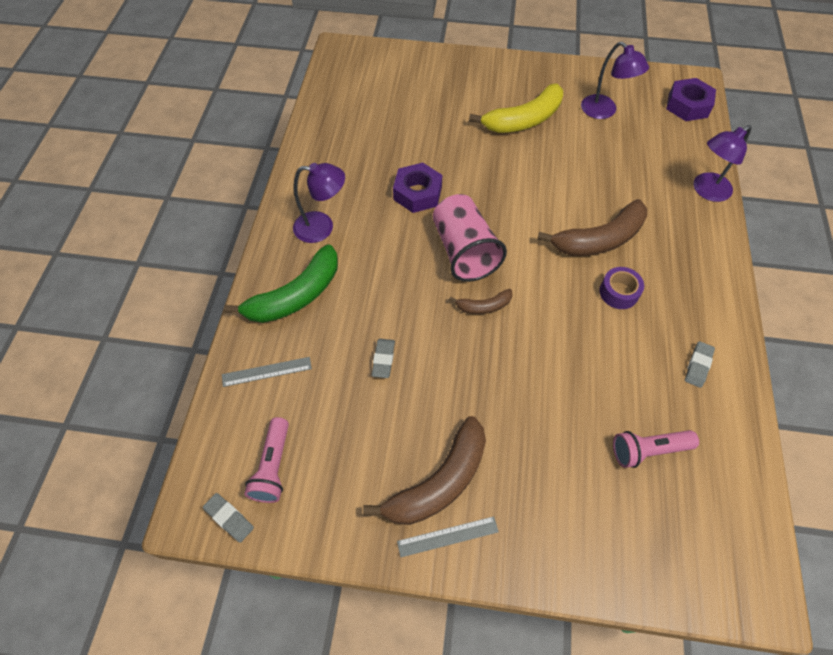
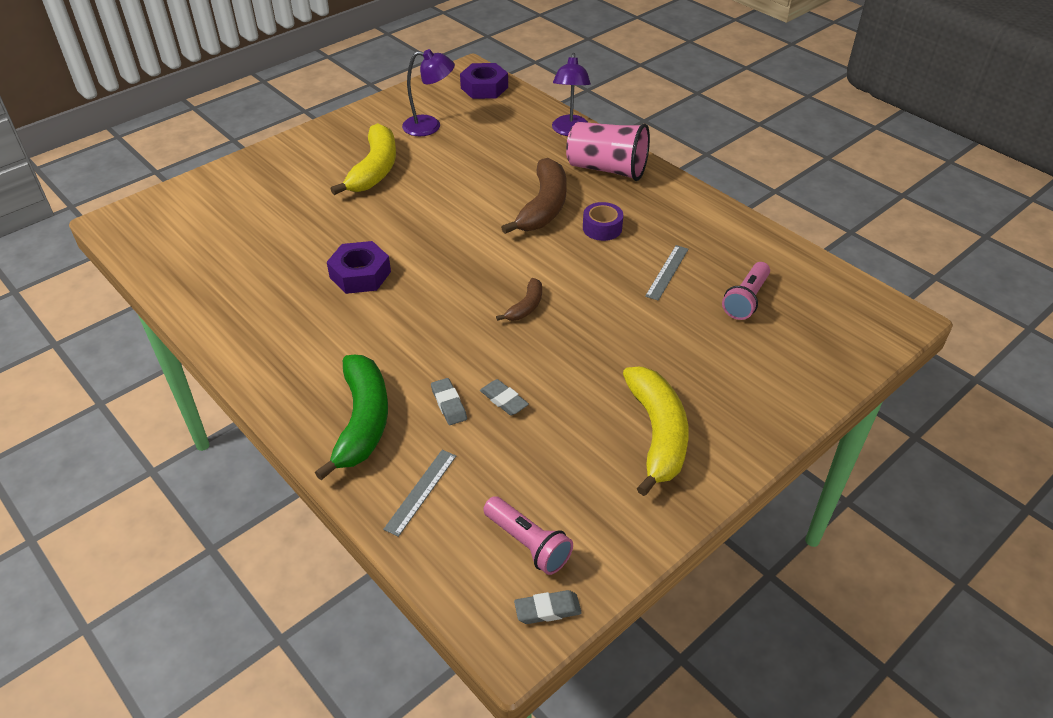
camera: 50 degrees left, 15 degrees down
purple lamp [293,163,345,243] -> none
brown banana [363,416,486,525] -> yellow banana [623,367,689,496]
grey ruler [397,516,499,557] -> grey ruler moved to [645,245,689,301]
pink cup [433,194,507,282] -> pink cup moved to [566,122,650,181]
grey eraser [685,341,715,388] -> grey eraser moved to [431,378,467,425]

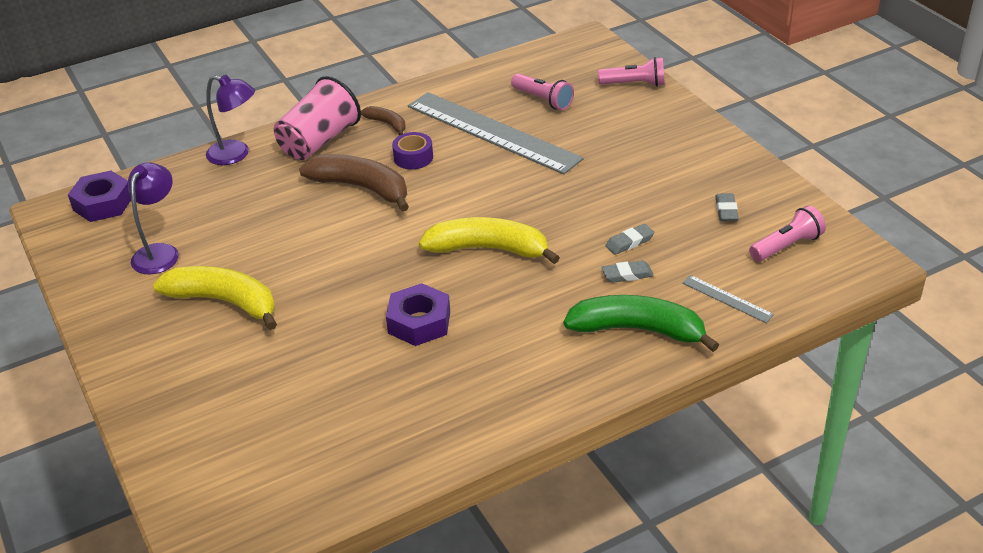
camera: 75 degrees left, 5 degrees down
brown banana [496,278,542,321] -> brown banana moved to [361,106,406,136]
grey eraser [514,590,582,624] -> grey eraser moved to [715,194,739,221]
yellow banana [623,367,689,496] -> yellow banana moved to [419,217,560,264]
grey ruler [645,245,689,301] -> grey ruler [408,92,584,175], size x2.48
none -> pink flashlight [598,57,665,87]

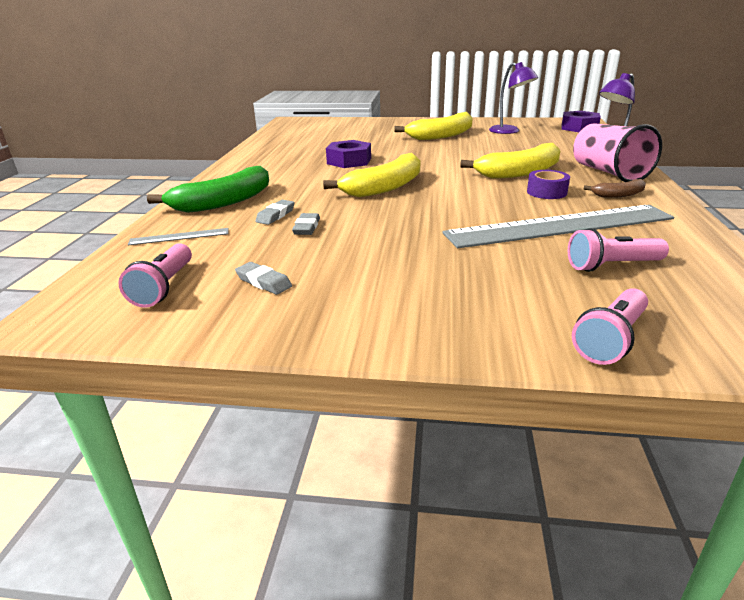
camera: 125 degrees right, 10 degrees down
brown banana [299,154,409,212] -> yellow banana [460,143,560,179]

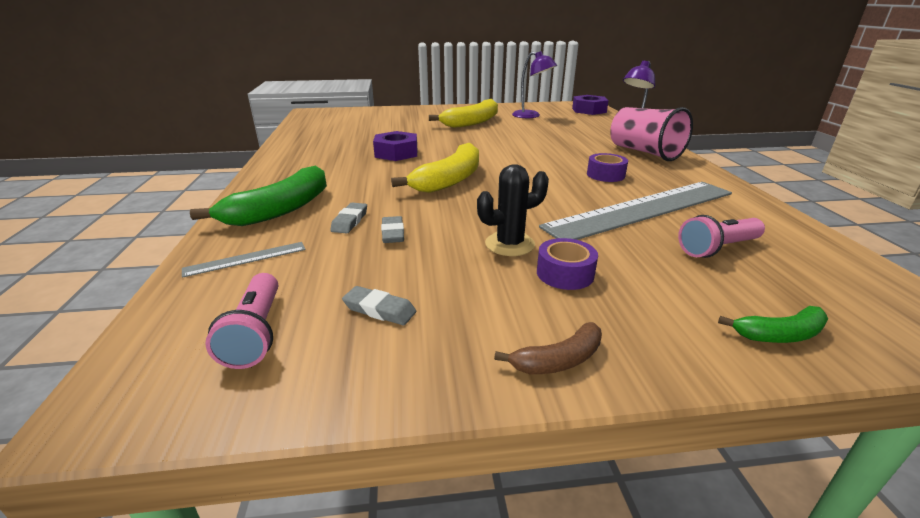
camera: 15 degrees left, 0 degrees up
yellow banana [460,143,560,179] -> none
pink flashlight [572,288,648,365] -> green banana [718,306,828,343]
brown banana [584,179,646,198] -> brown banana moved to [494,322,602,374]
none -> black cactus [477,164,549,256]
none -> purple tape [537,238,598,290]

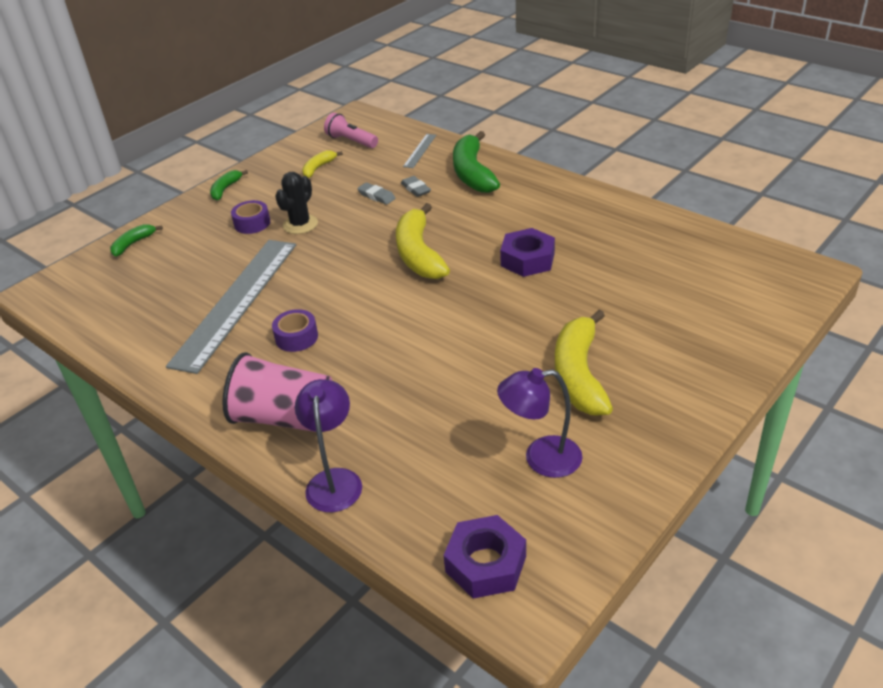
camera: 140 degrees right, 10 degrees up
grey eraser [342,286,416,325] -> yellow banana [302,150,343,178]
brown banana [494,322,602,374] -> green banana [210,170,248,200]
pink flashlight [678,215,765,258] -> none

